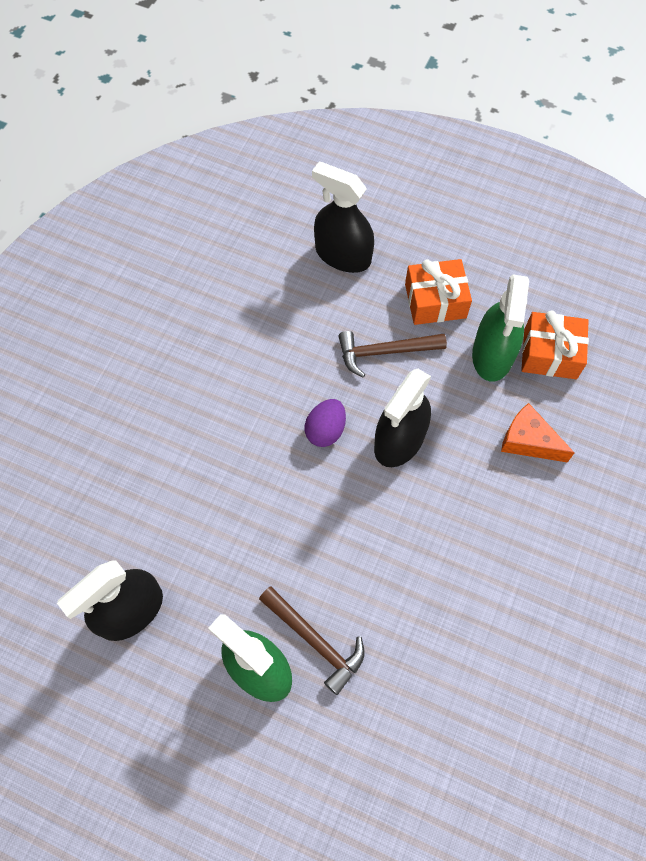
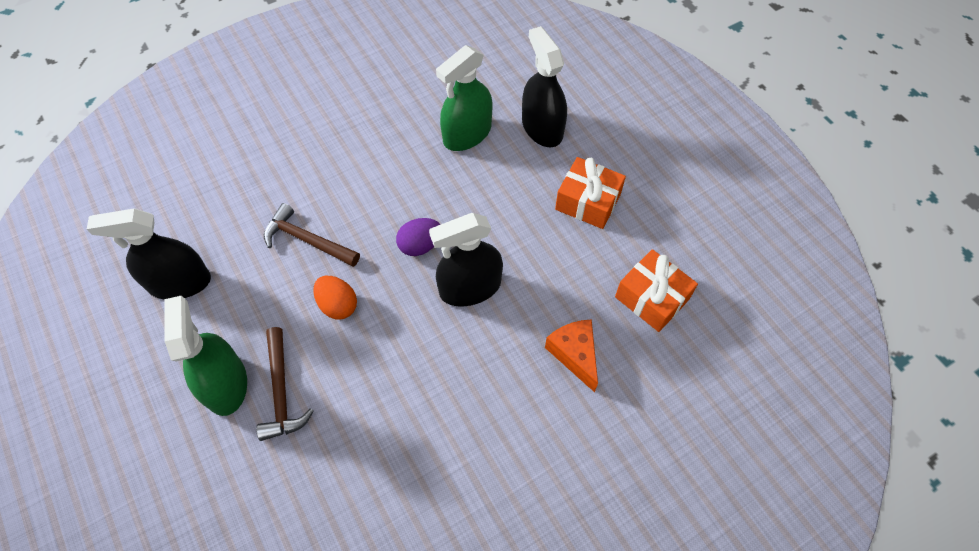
camera: 35 degrees right, 5 degrees down
brown hammer [338,331,447,378] -> brown hammer moved to [264,203,360,267]
green spray bottle [472,275,529,382] -> green spray bottle moved to [436,45,492,151]
none -> orange egg [313,276,357,319]

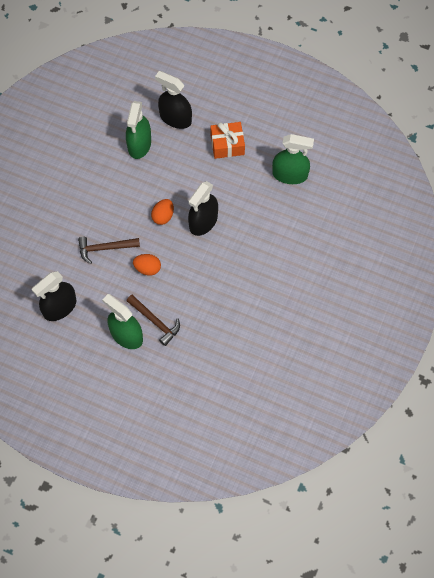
camera: 35 degrees left, 5 degrees up
purple egg [396,218,440,256] -> orange egg [151,199,174,225]
orange cheese [545,319,598,392] -> none
orange gift [615,249,698,332] -> green spray bottle [272,134,314,184]

